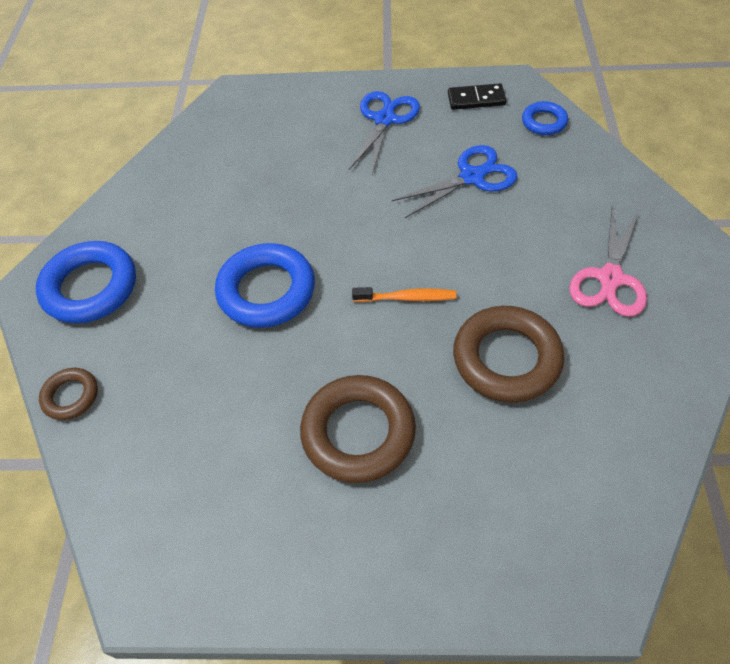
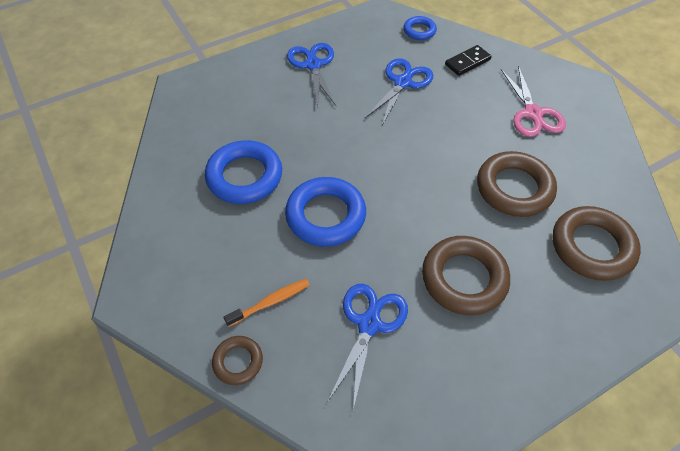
camera: 35 degrees left, 0 degrees up
blue ring [36,241,136,324] -> blue ring moved to [205,140,282,204]
orange toothbrush [352,287,456,302] -> orange toothbrush moved to [224,279,310,327]
black domino [448,83,506,110] -> black domino moved to [445,45,492,76]
none -> blue scissors [328,284,408,410]
none -> brown ring [552,206,641,281]

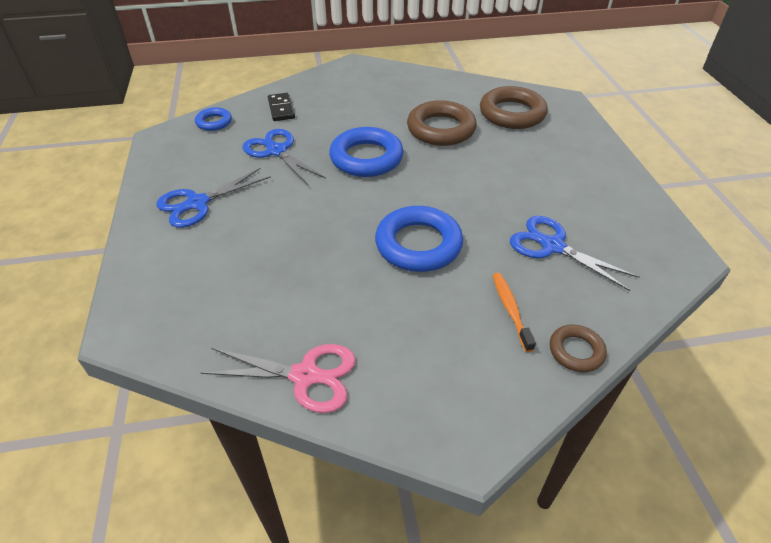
camera: 70 degrees left, 10 degrees down
blue ring [205,140,282,204] -> blue ring moved to [329,127,403,177]
blue scissors [287,43,336,108] -> blue scissors turned 45 degrees counterclockwise [156,168,271,228]
brown ring [422,236,510,315] -> none
pink scissors [501,66,566,137] -> pink scissors moved to [201,344,356,413]

